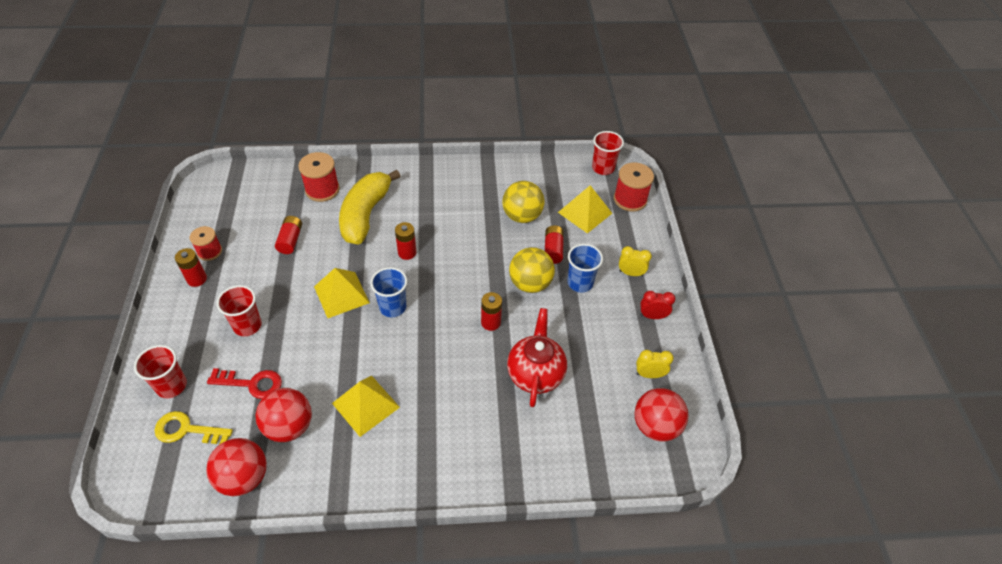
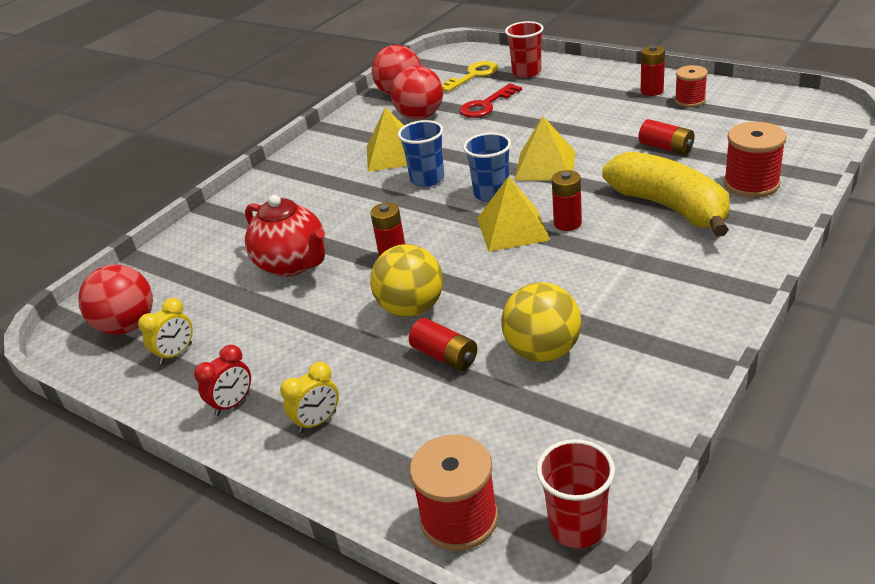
camera: 135 degrees right, 15 degrees down
red cup [217,285,262,336] -> none
yellow pyramid [558,185,612,234] -> yellow pyramid moved to [477,176,550,252]
blue cup [567,244,603,292] -> blue cup moved to [398,120,444,187]

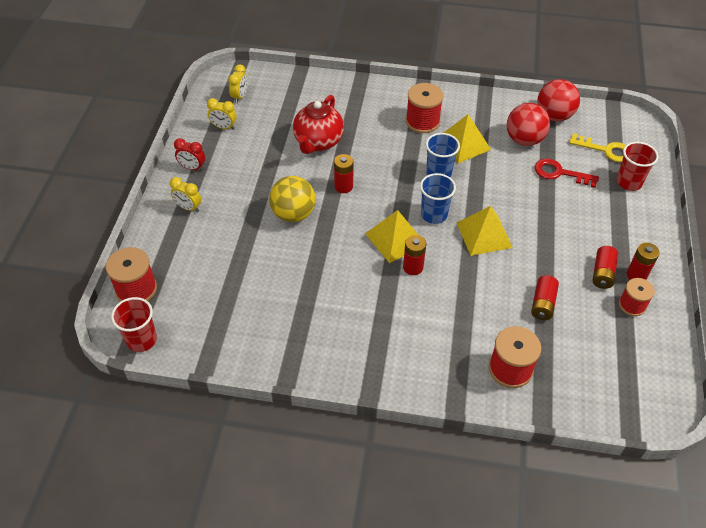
camera: 60 degrees right, 15 degrees up
red ball [78,265,153,335] -> yellow clock [228,64,248,103]
red battery [409,318,477,371] -> red battery moved to [593,246,618,289]
yellow ball [501,283,581,362] -> none
yellow banana [602,151,730,237] -> none
none -> red spool [406,83,443,133]

